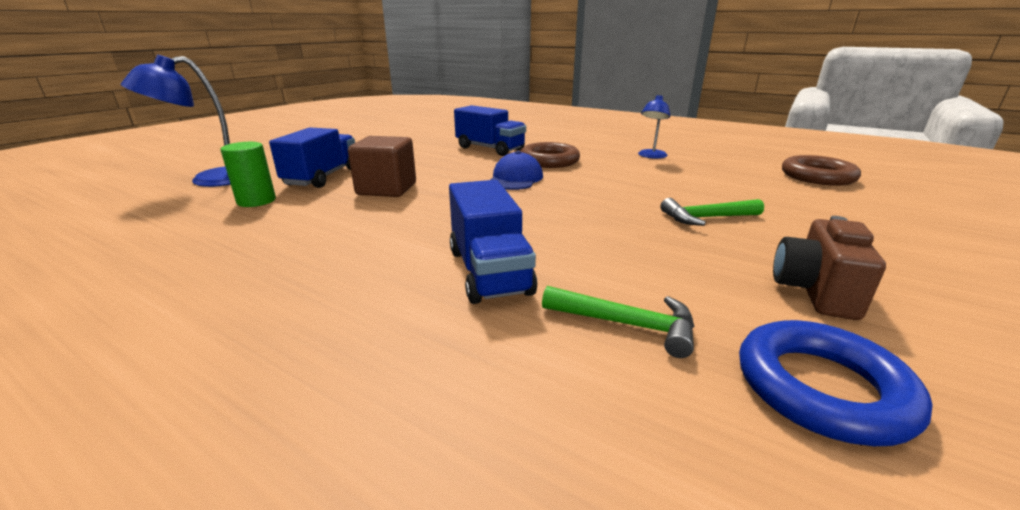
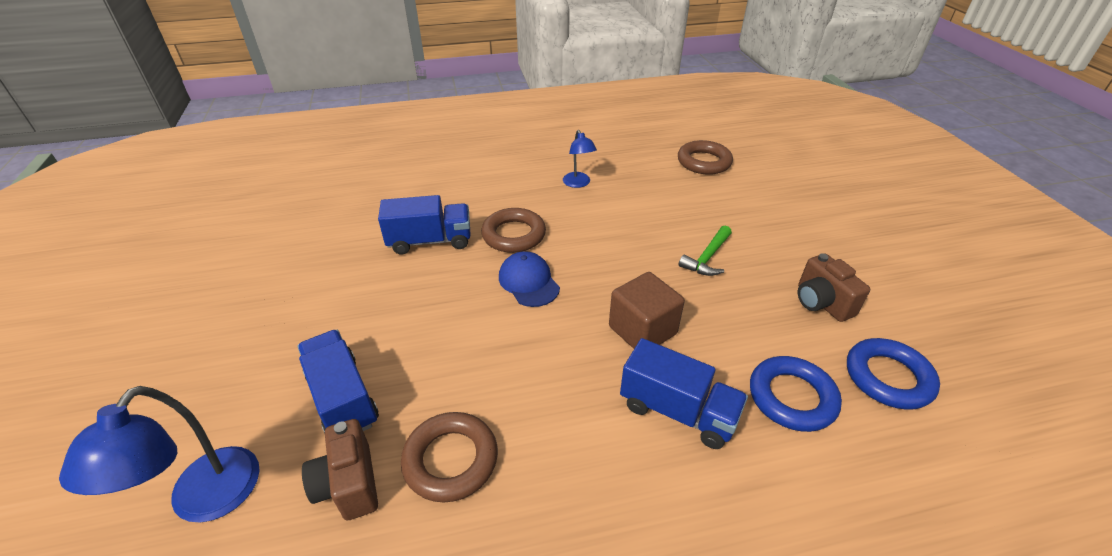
camera: 45 degrees left, 15 degrees up
green cylinder [220,142,276,207] -> brown camera [302,419,378,520]
brown cube [348,136,416,197] -> brown cube moved to [609,272,685,349]
green hammer [542,286,694,358] -> blue ring [750,356,842,432]
none -> brown ring [401,412,498,503]

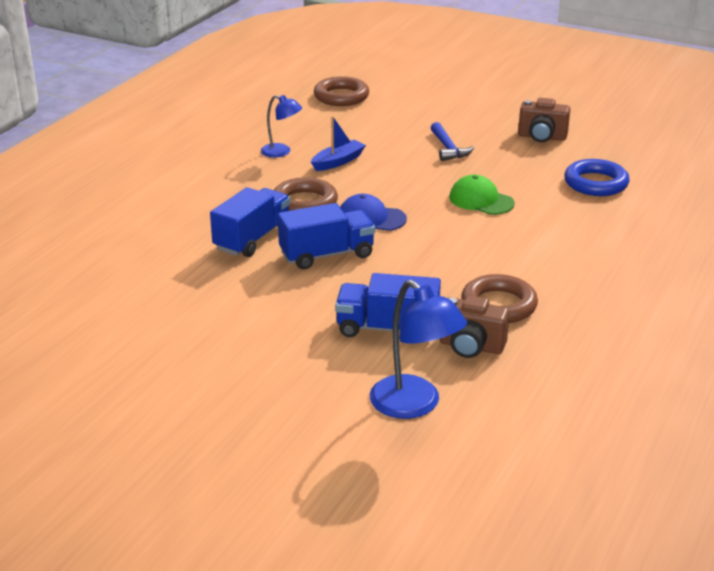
camera: 50 degrees left, 10 degrees down
brown cube [609,272,685,349] -> green cap [449,175,515,215]
blue truck [620,338,748,449] -> blue truck moved to [278,203,375,269]
green hammer [678,226,732,276] -> blue hammer [431,122,474,161]
blue ring [847,338,940,410] -> none
none -> blue boat [311,116,366,171]

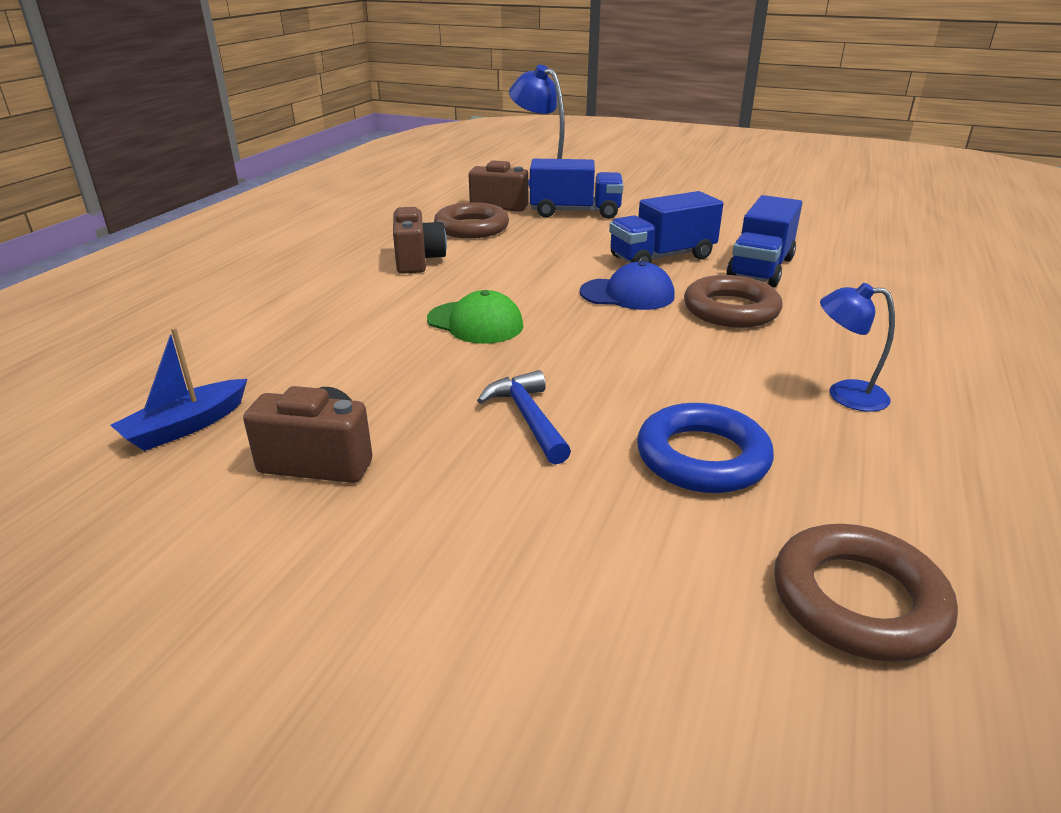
camera: 175 degrees right, 0 degrees up
blue boat [311,116,366,171] -> blue boat moved to [110,327,247,451]
blue ring [564,159,630,196] -> blue ring moved to [637,403,774,493]
none -> brown camera [393,207,447,274]

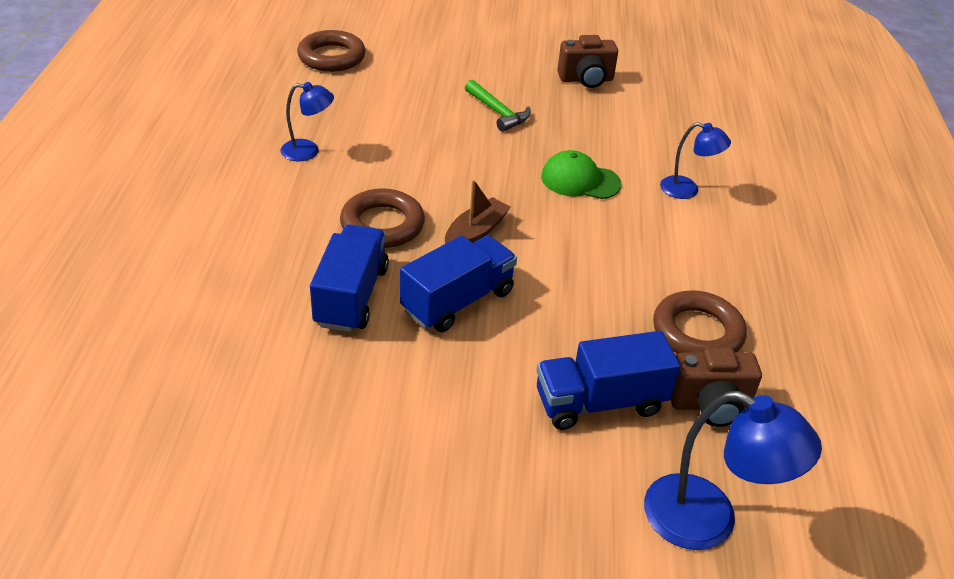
camera: 160 degrees right, 10 degrees up
blue boat [110,327,247,451] -> none
brown camera [393,207,447,274] -> none
blue hammer [477,370,571,464] -> green hammer [465,80,531,132]
blue cap [580,261,675,310] -> brown boat [445,179,511,244]
blue ring [637,403,774,493] -> none
none -> blue lamp [660,122,731,199]

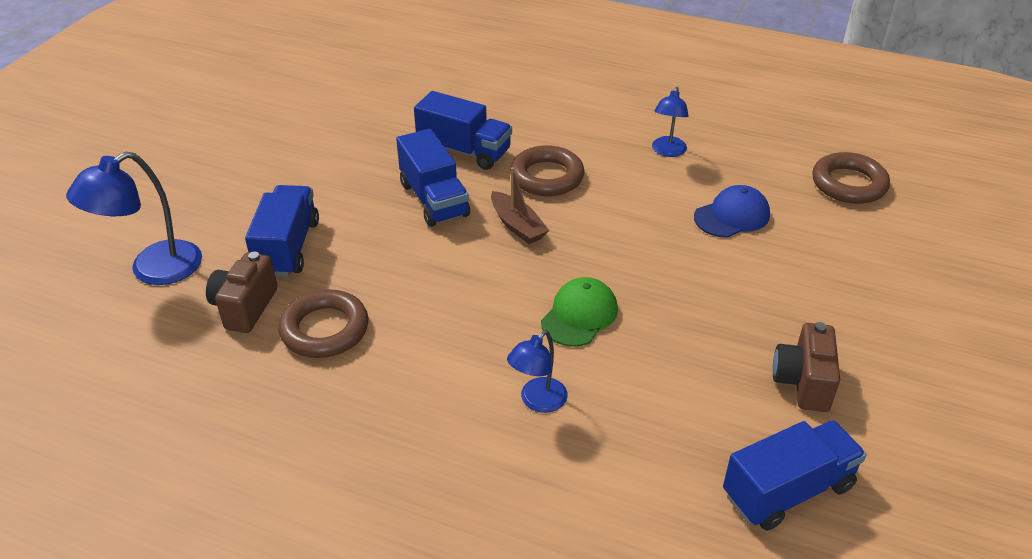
camera: 110 degrees right, 0 degrees up
green hammer [465,80,531,132] -> none
none -> blue cap [694,185,770,238]
none -> blue truck [723,420,866,530]

